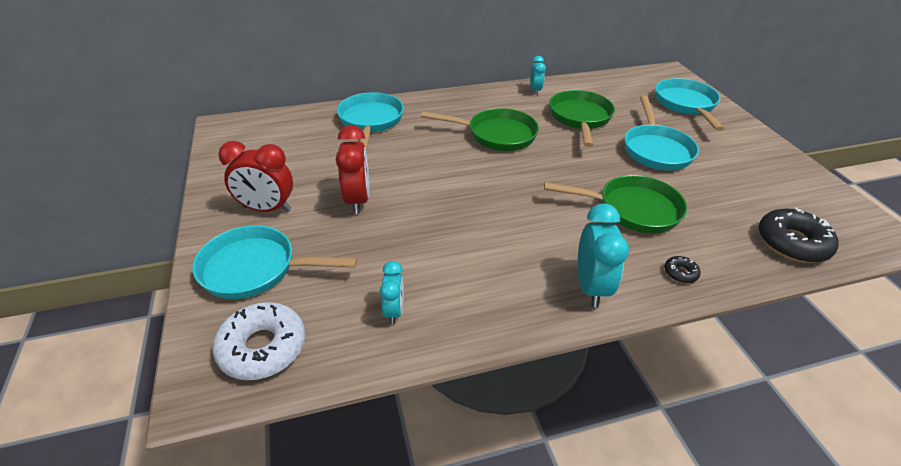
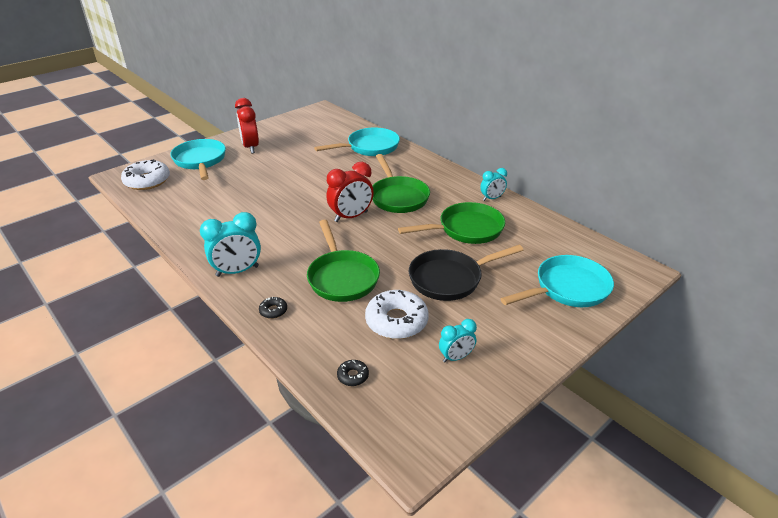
camera: 65 degrees right, 5 degrees down
red clock [336,125,369,214] -> red clock moved to [327,162,374,222]
turquoise clock [380,261,404,325] -> turquoise clock moved to [439,319,477,362]
turquoise pan [624,96,699,171] -> black pan [409,245,523,301]
black donut [758,208,839,263] -> black donut [337,360,369,386], size x0.46
none -> white donut [365,290,429,339]

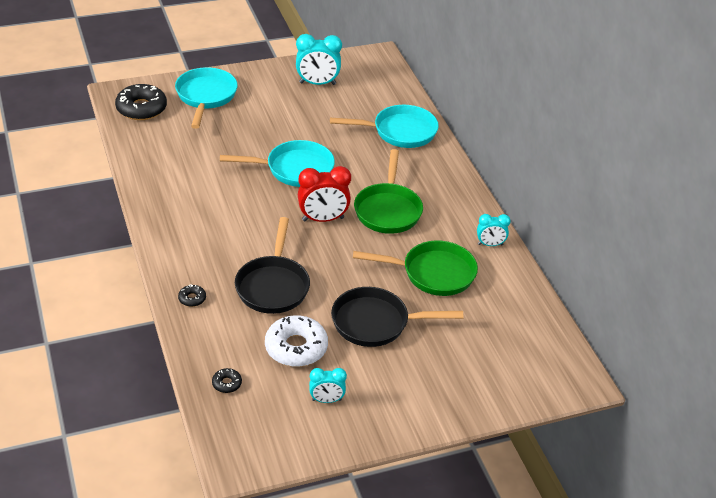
camera: 20 degrees right, 5 degrees up
white donut [121,159,170,190] -> black donut [115,84,167,120]
turquoise clock [200,212,261,277] -> turquoise clock moved to [296,34,342,85]
red clock [235,98,259,153] -> none
green pan [307,220,380,302] -> black pan [235,217,310,314]
turquoise pan [501,255,614,307] -> turquoise pan moved to [220,140,335,187]

